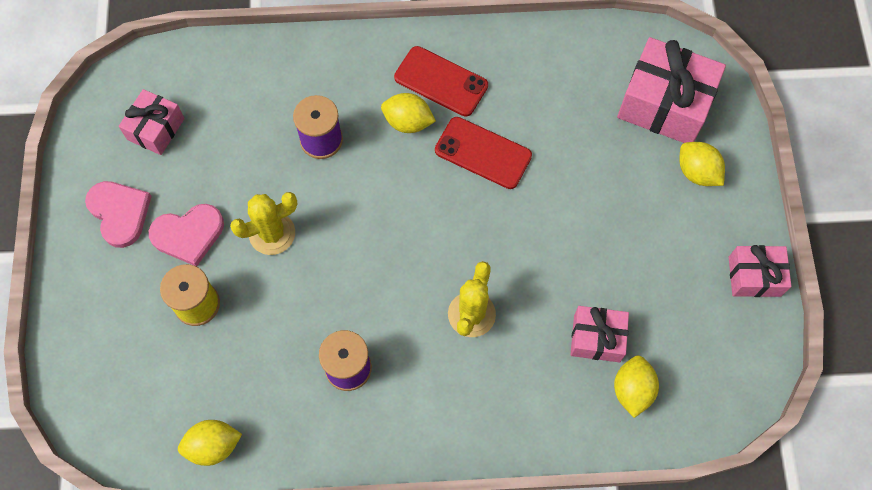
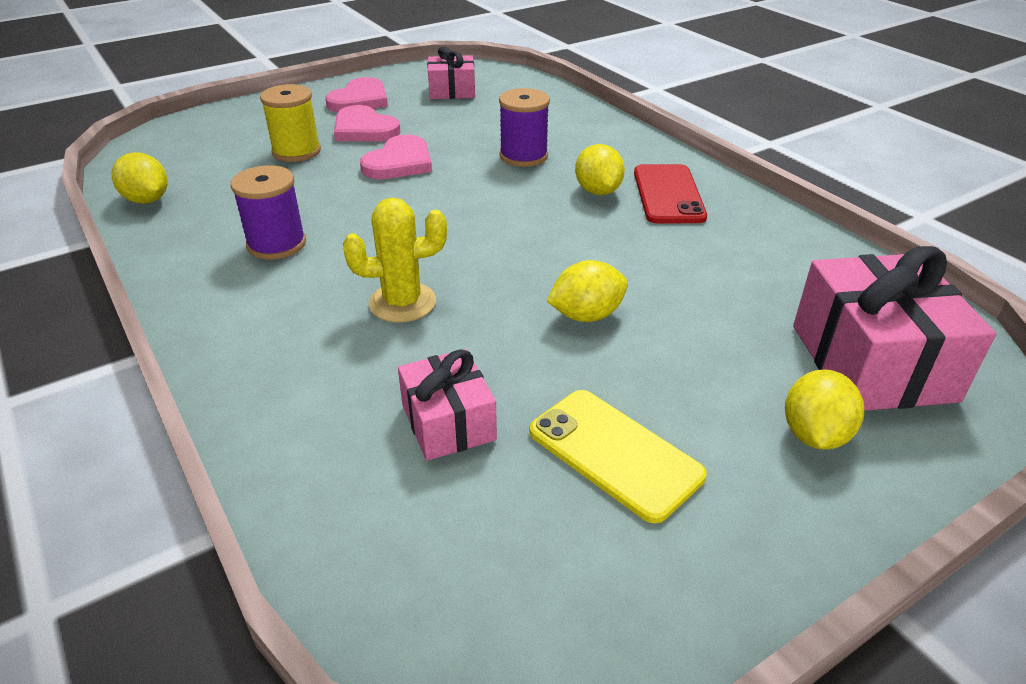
camera: 60 degrees right, 30 degrees down
yellow cactus [230,192,297,255] -> pink heart [360,135,432,179]
red phone [435,117,532,189] -> none
yellow lemon [614,356,659,418] -> yellow lemon moved to [547,260,628,322]
pink gift [729,245,792,297] -> none
none -> yellow phone [530,390,707,523]

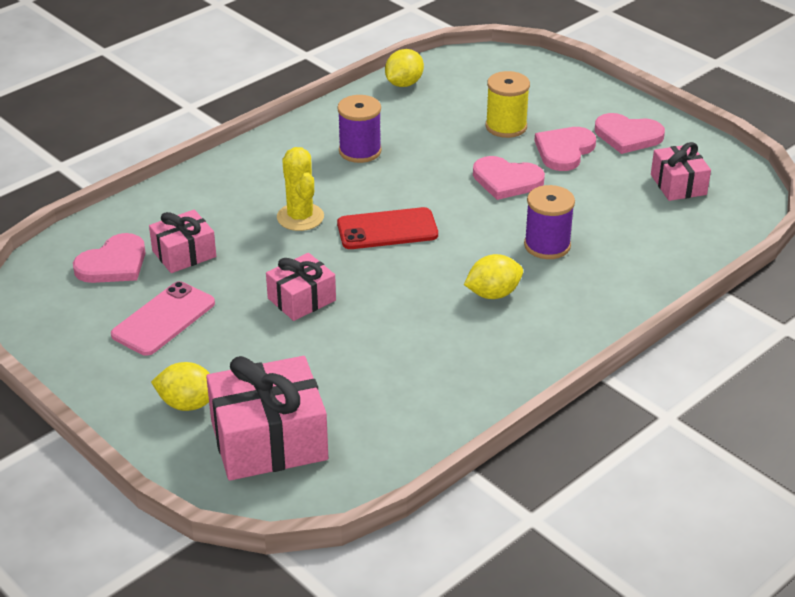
camera: 80 degrees right, 0 degrees up
yellow phone [530,390,707,523] -> pink phone [111,281,215,356]
yellow lemon [547,260,628,322] -> pink gift [266,253,336,321]
red phone [634,164,707,223] -> red phone moved to [337,207,438,249]
none -> pink heart [73,233,146,283]

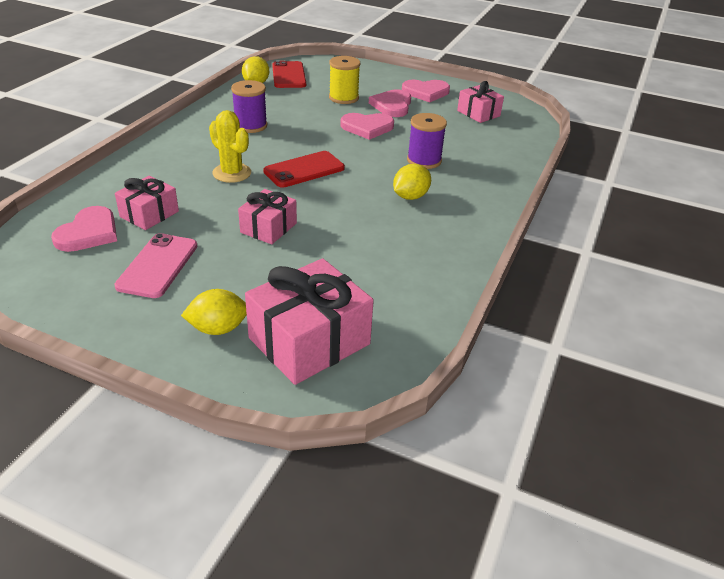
camera: 25 degrees left, 0 degrees up
none -> red phone [272,61,306,88]

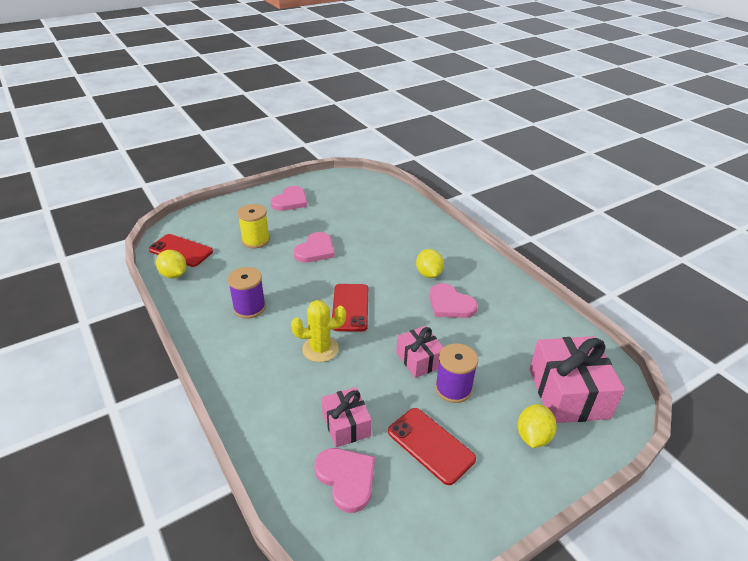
camera: 55 degrees left, 0 degrees up
pink phone [114,233,197,298] -> red phone [388,408,476,485]
pink heart [369,89,411,117] -> pink heart moved to [430,283,478,318]
purple spool [407,113,447,169] -> purple spool moved to [435,343,478,403]
pink gift [457,81,504,123] -> none

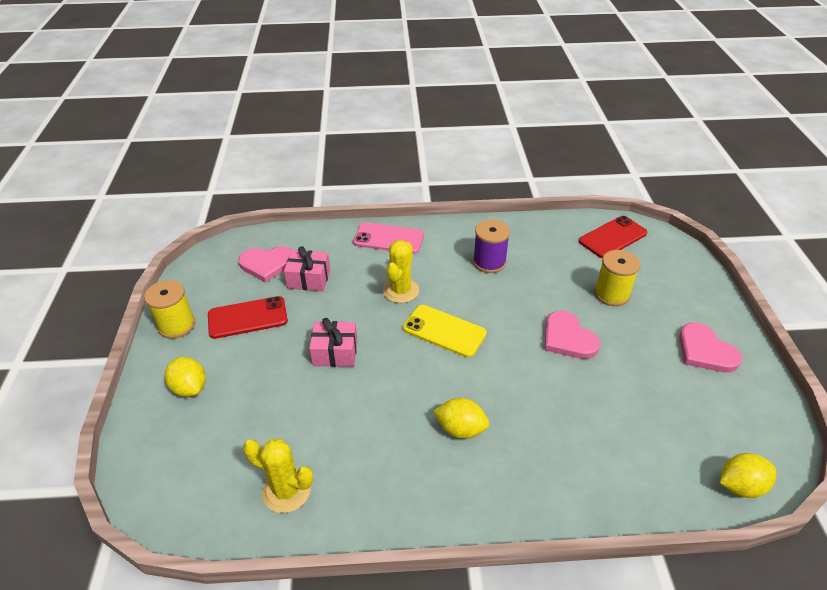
camera: 120 degrees right, 5 degrees up
yellow lemon [156,250,186,278] -> yellow lemon moved to [720,453,776,498]
red phone [332,284,368,332] -> yellow phone [403,305,487,358]
pink heart [430,283,478,318] -> none
purple spool [435,343,478,403] -> none
pink gift [529,336,625,423] -> none
none -> yellow spool [144,280,195,339]
none -> yellow cactus [243,439,313,513]
none -> pink phone [353,222,424,254]

